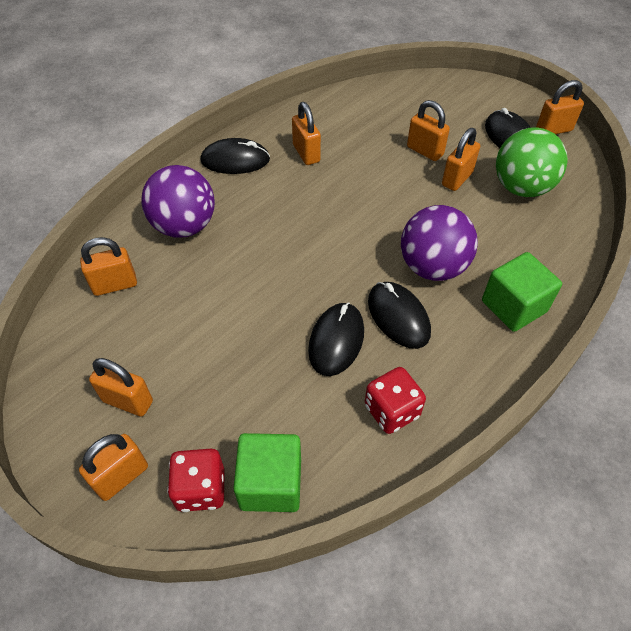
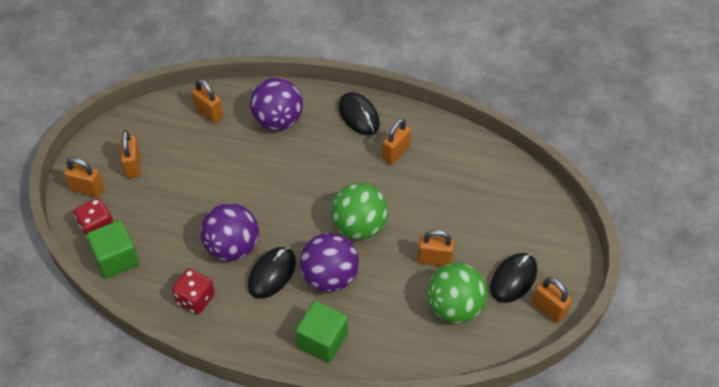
camera: 60 degrees right, 0 degrees up
black mouse [308,302,364,376] -> purple ball [200,203,259,261]
orange padlock [407,100,450,161] -> none
none -> green ball [331,183,388,240]

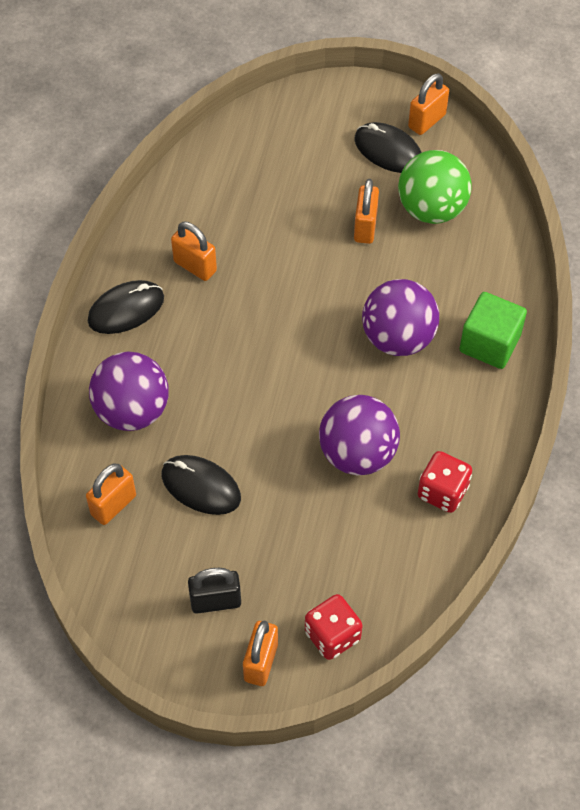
camera: 90 degrees left, 5 degrees up
green cube [87,220,139,279] -> none
orange padlock [121,130,141,178] -> black padlock [188,568,241,614]
black mouse [248,247,296,299] -> black mouse moved to [162,455,241,515]
green ball [331,183,388,240] -> none

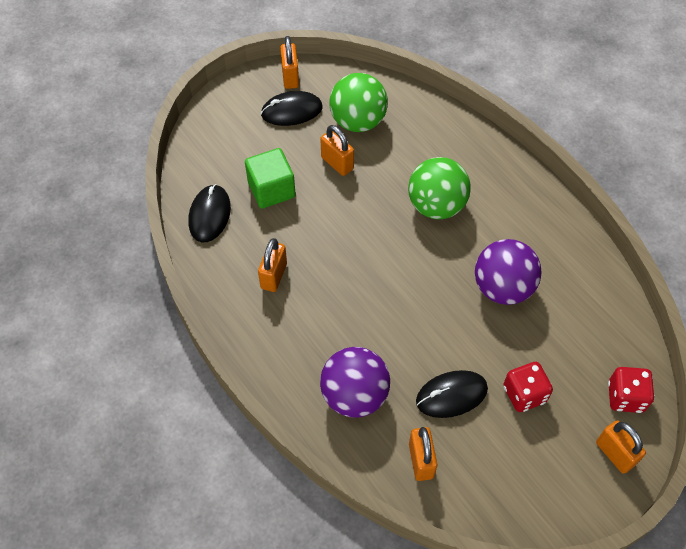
camera: 50 degrees left, 0 degrees up
black mouse [88,280,164,334] -> black mouse moved to [189,184,231,242]
orange padlock [171,222,217,281] -> orange padlock turned 60 degrees counterclockwise [258,238,287,292]
black padlock [188,568,241,614] -> none
purple ball [362,279,439,356] -> green ball [408,157,471,219]
red dice [418,451,472,513] -> red dice moved to [503,362,553,412]
green cube [460,292,527,369] -> green cube moved to [245,148,296,209]

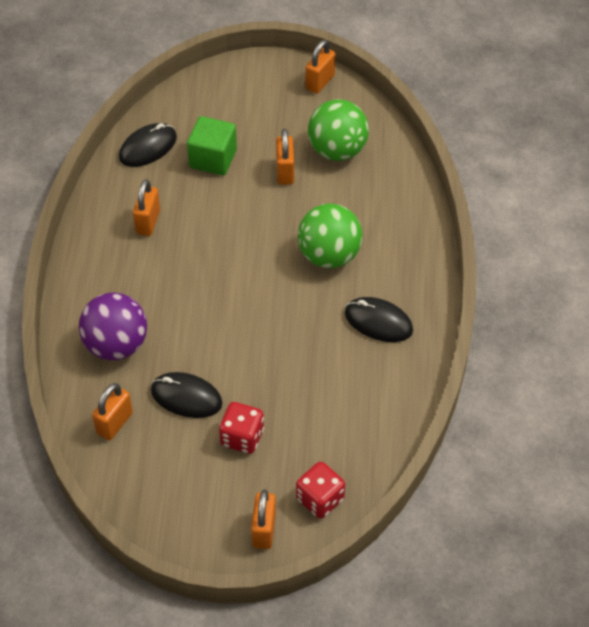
camera: 40 degrees right, 5 degrees down
orange padlock [258,238,287,292] -> orange padlock turned 45 degrees counterclockwise [133,179,160,236]
black mouse [261,91,322,126] -> black mouse moved to [345,297,413,342]
purple ball [475,239,542,305] -> none

